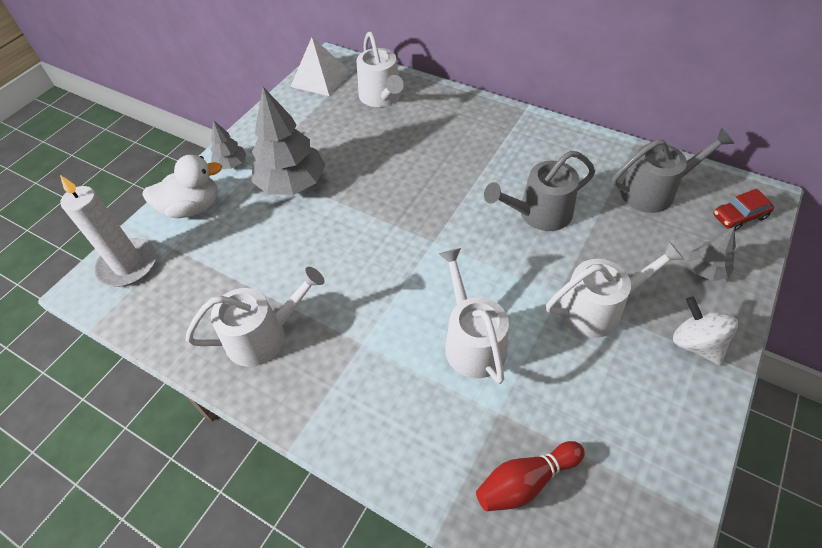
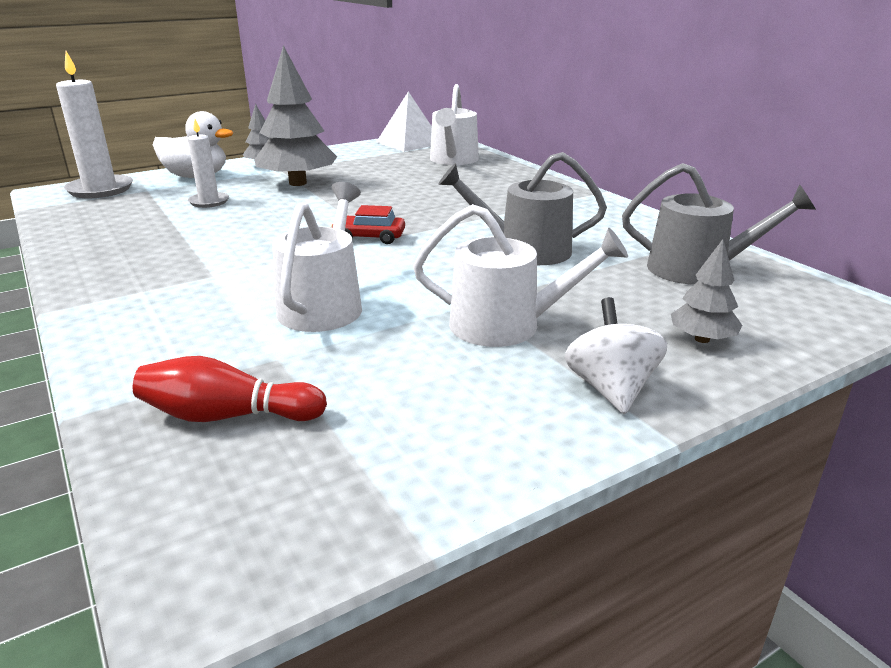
camera: 25 degrees right, 25 degrees down
white watering can [186,267,325,367] -> none
red car [713,189,774,231] -> red car moved to [331,205,405,244]
none -> white candle [188,119,229,208]

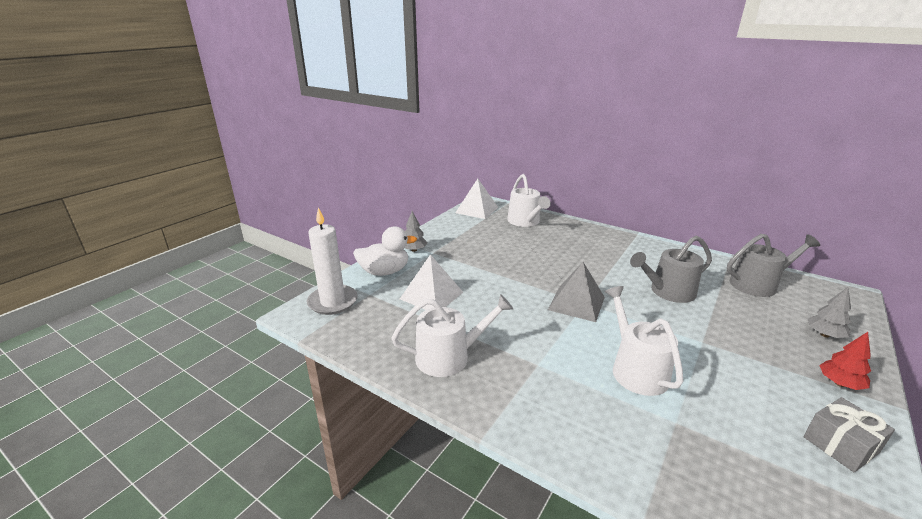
camera: 25 degrees left, 0 degrees up
red bowling pin [133,356,327,422] -> none
white candle [188,119,229,208] -> white pyramid [400,254,463,310]
grey tree [254,45,337,186] -> none
red car [331,205,405,244] -> grey pyramid [548,262,605,322]
white watering can [413,204,628,347] -> white watering can moved to [392,294,513,377]
white spinning top [565,297,667,414] -> red tree [819,332,871,390]
none -> grey gift [803,397,895,472]

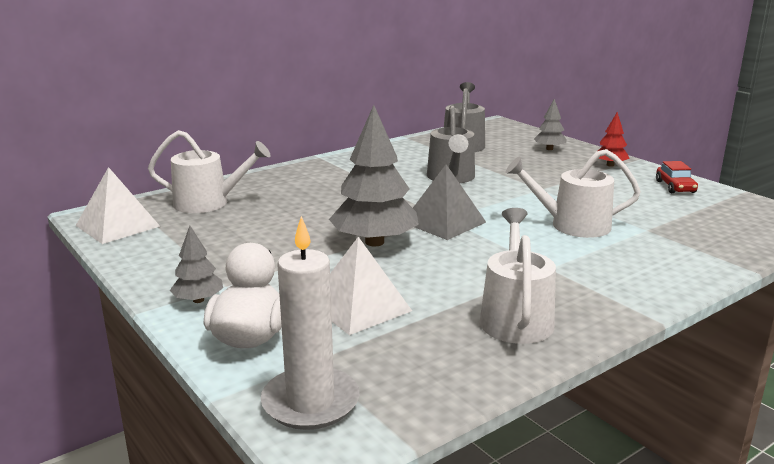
camera: 70 degrees left, 5 degrees down
grey gift [803,397,895,472] -> red car [656,161,698,193]
none -> grey tree [329,105,419,246]

